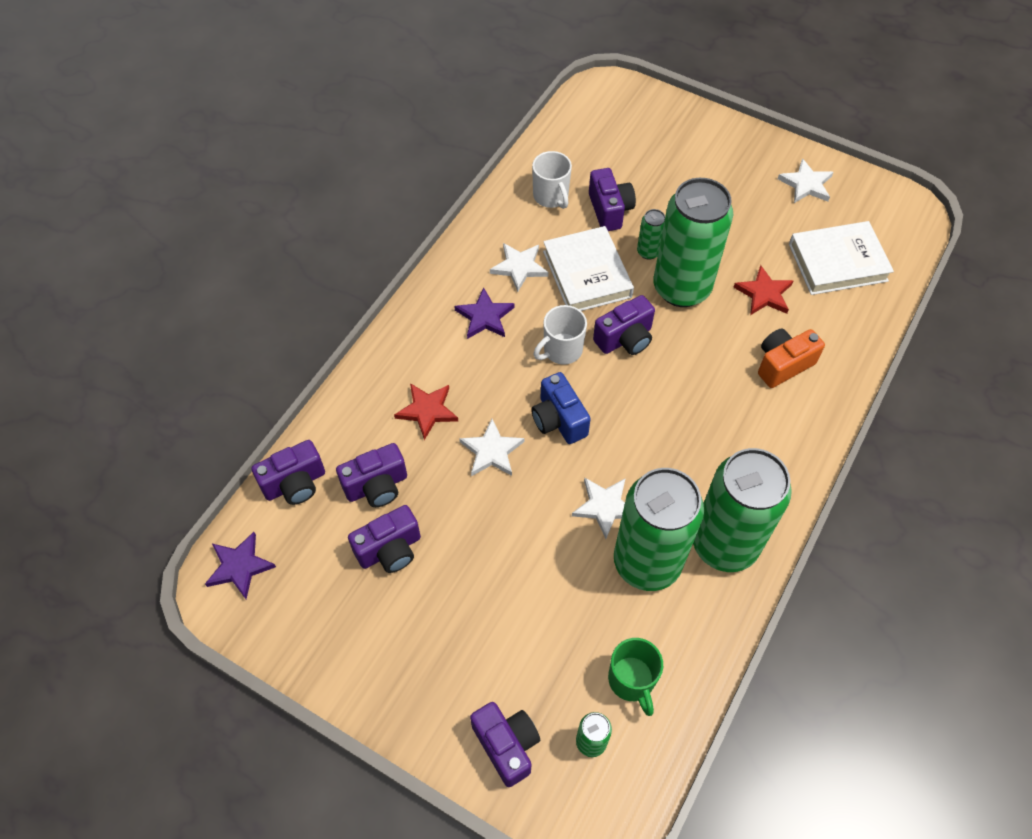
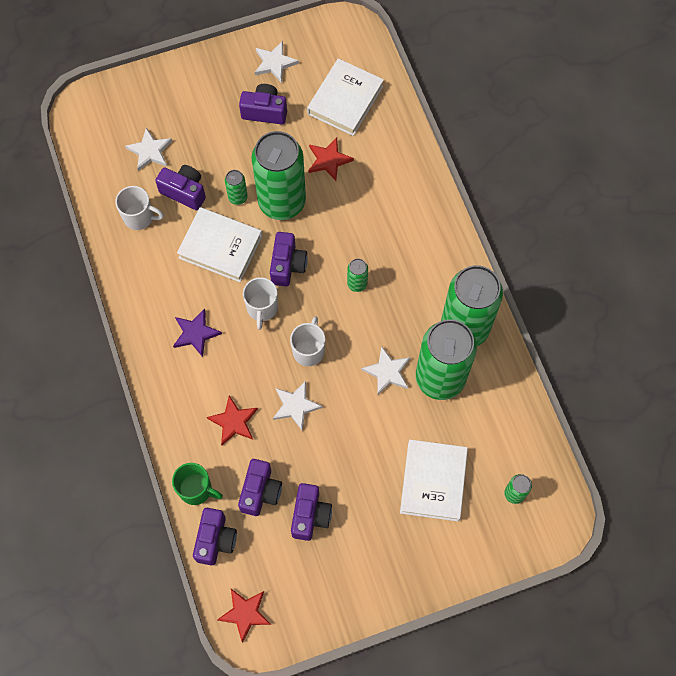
camera: 50 degrees left, 10 degrees up
purple star [205,532,276,599] -> red star [217,589,271,643]
purple camera [470,702,541,787] -> purple camera moved to [239,84,287,125]
white star [490,243,548,292] -> white star moved to [125,128,172,171]
blue camera [531,372,591,444] -> white mug [290,316,325,366]
green mug [608,638,663,716] -> green mug moved to [172,463,223,505]
orange camera [758,328,825,388] -> none
none -> green can [347,258,368,292]
none -> white book [400,439,468,521]

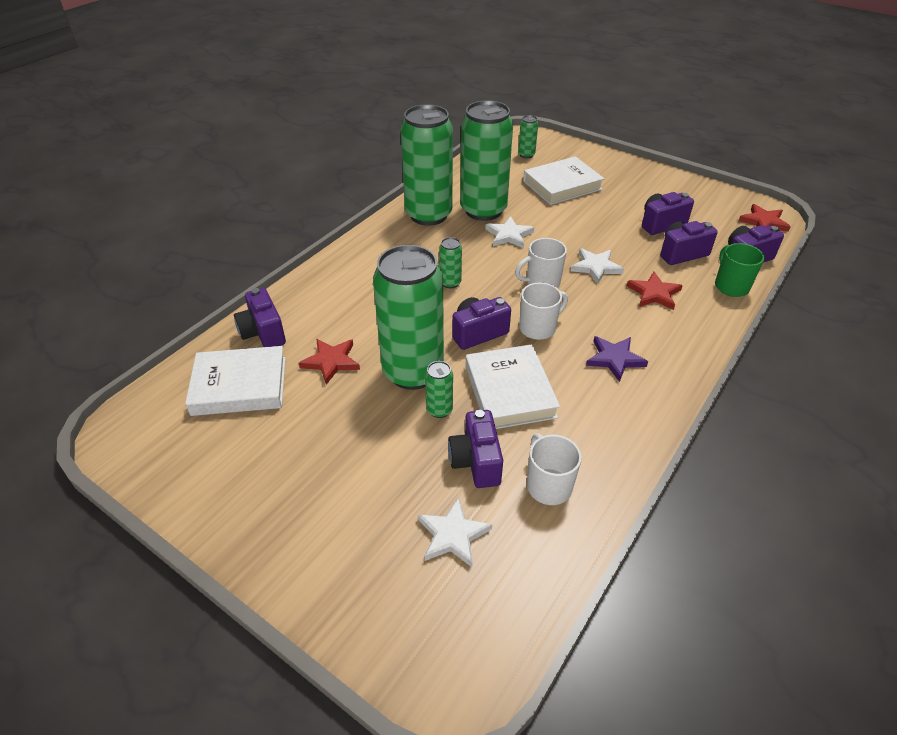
camera: 125 degrees left, 25 degrees down
purple camera [239,84,287,125] -> purple camera moved to [234,288,286,347]
white star [255,41,299,83] -> none

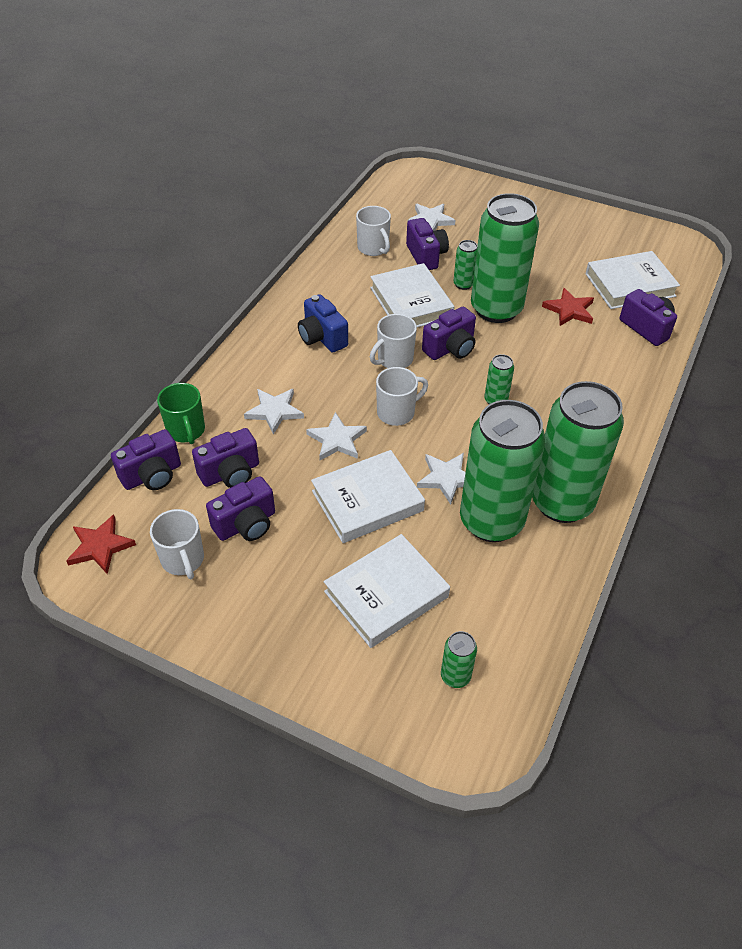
camera: 170 degrees right, 5 degrees up
purple star [586,336,648,382] -> blue camera [298,294,348,353]
red star [627,271,683,310] -> white star [244,389,304,435]
none -> white mug [150,509,204,579]
none -> white book [311,450,425,543]

